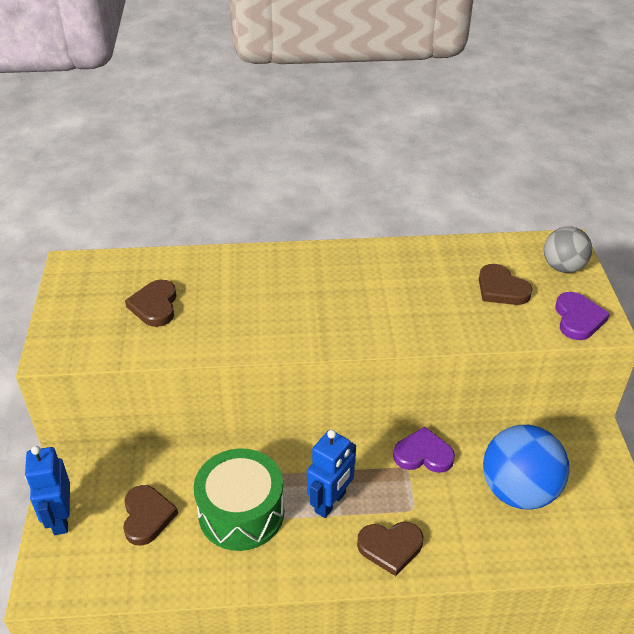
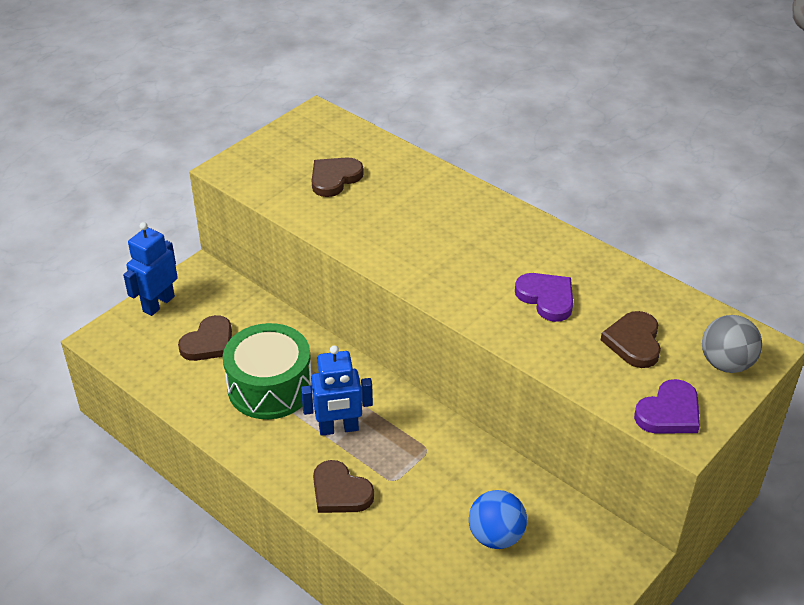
camera: 45 degrees right, 0 degrees up
purple heart [393,427,455,473] -> purple heart moved to [515,273,573,322]
blue ball [483,425,570,510] -> blue ball [469,490,527,549], size x0.62

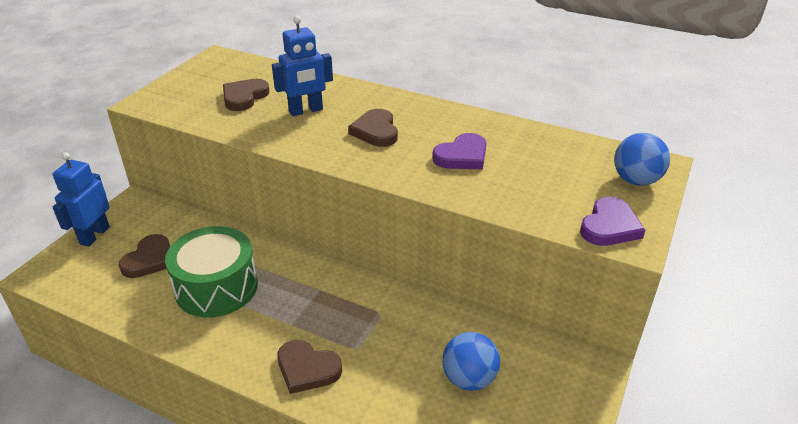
camera: 15 degrees left, 5 degrees down
blue robot [301,345,373,436] -> blue robot moved to [272,16,333,116]
purple heart [515,273,573,322] -> purple heart turned 105 degrees clockwise [432,133,486,169]
brown heart [601,311,661,368] -> brown heart moved to [348,109,398,147]
grey ball [702,315,762,373] -> blue ball [614,133,670,186]

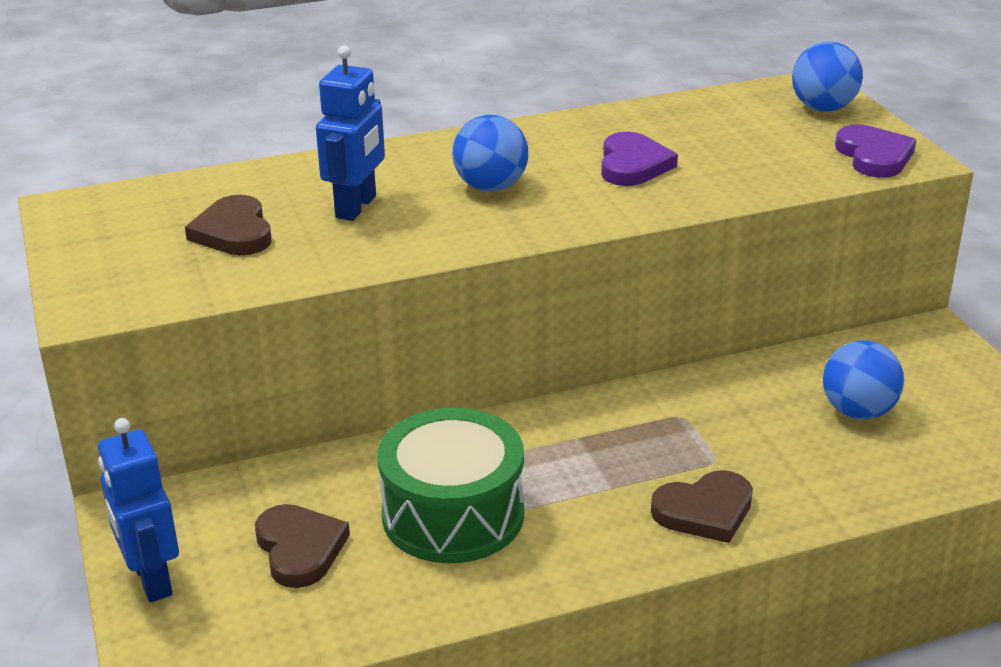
camera: 45 degrees left, 5 degrees down
brown heart [348,109,398,147] -> blue ball [452,115,528,191]

